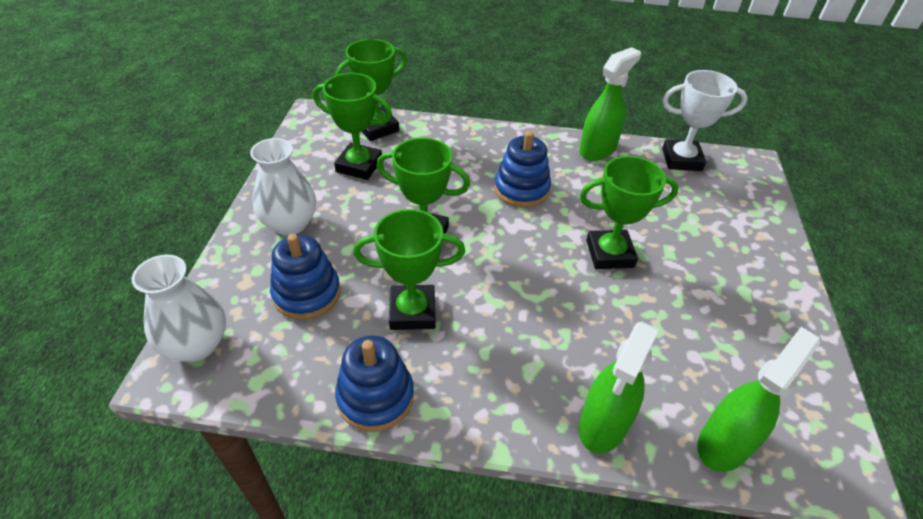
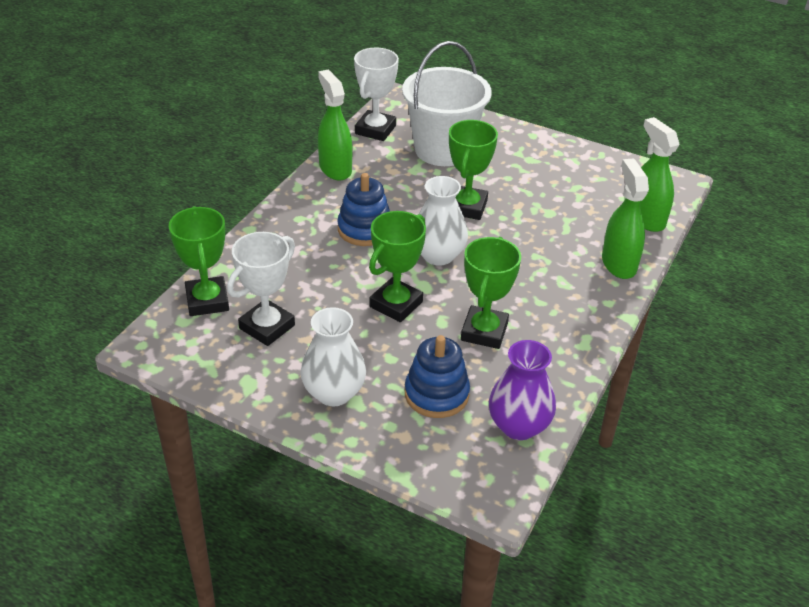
camera: 70 degrees left, 5 degrees down
white vase [131,255,226,362] -> white vase moved to [418,176,468,266]
green trophy [313,73,392,180] -> white trophy [227,232,295,346]
blue stacking toy [335,335,414,432] -> none
green spray bottle [579,321,659,453] -> green spray bottle turned 150 degrees counterclockwise [602,159,649,279]
none -> white bucket [402,41,492,166]
none -> purple vase [489,340,556,440]

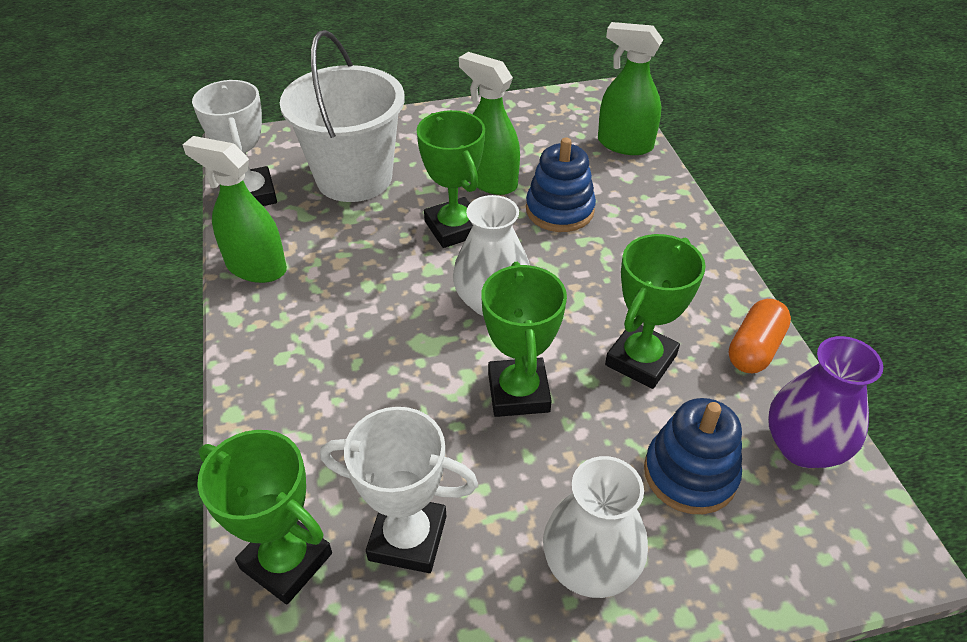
camera: 40 degrees left, 5 degrees up
white trophy [227,232,295,346] -> white trophy turned 75 degrees counterclockwise [320,407,478,573]
blue stacking toy [337,173,390,246] -> blue stacking toy moved to [526,137,596,232]
green trophy [461,237,521,349] -> green trophy turned 60 degrees clockwise [605,234,706,389]
green spray bottle [602,159,649,279] -> green spray bottle moved to [459,52,520,195]
none -> orange capsule [729,299,791,374]

